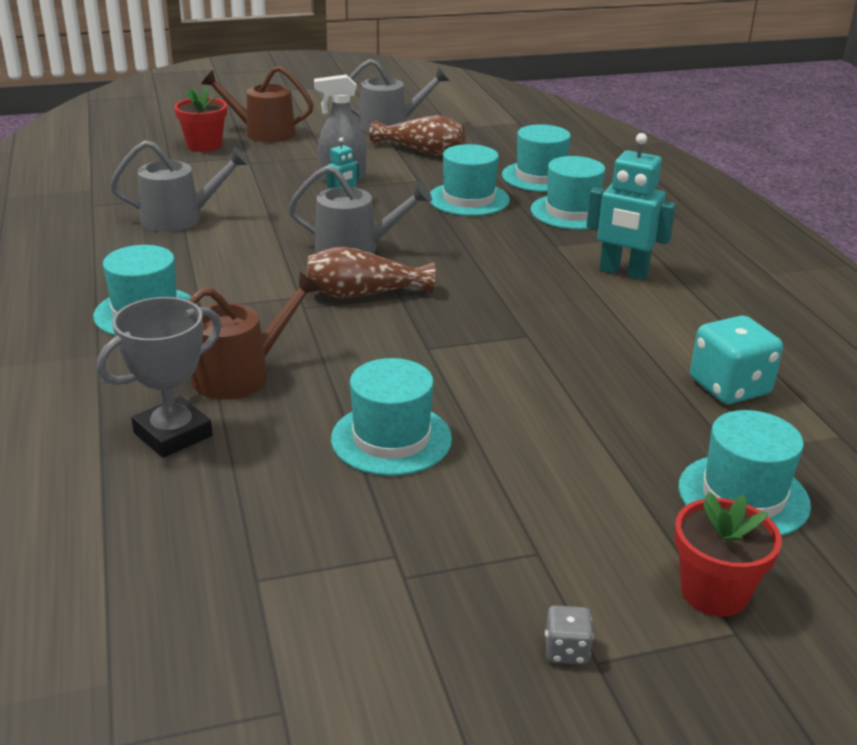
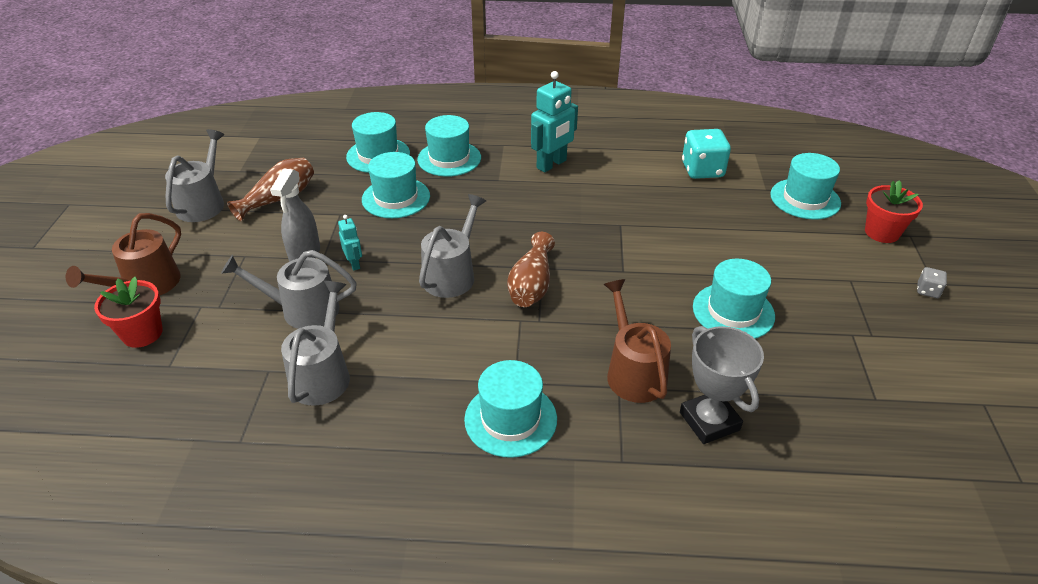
camera: 70 degrees left, 10 degrees up
none -> grey watering can [221,250,357,329]

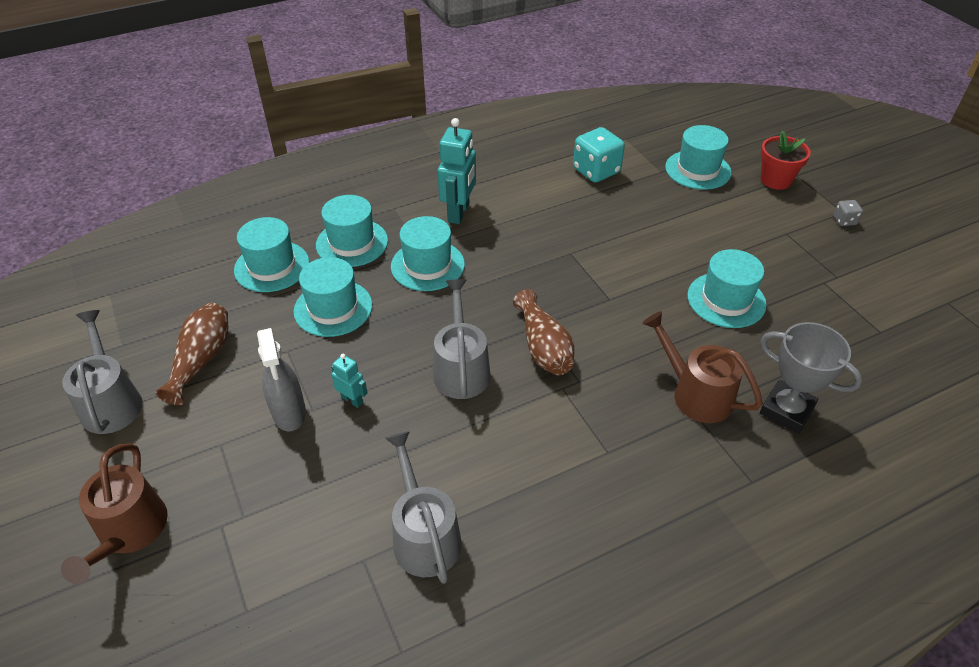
camera: 30 degrees left, 5 degrees up
red flower pot [94,276,163,348] -> none
grey watering can [221,250,357,329] -> none
turquoise hat [464,360,557,458] -> turquoise hat moved to [391,216,465,291]

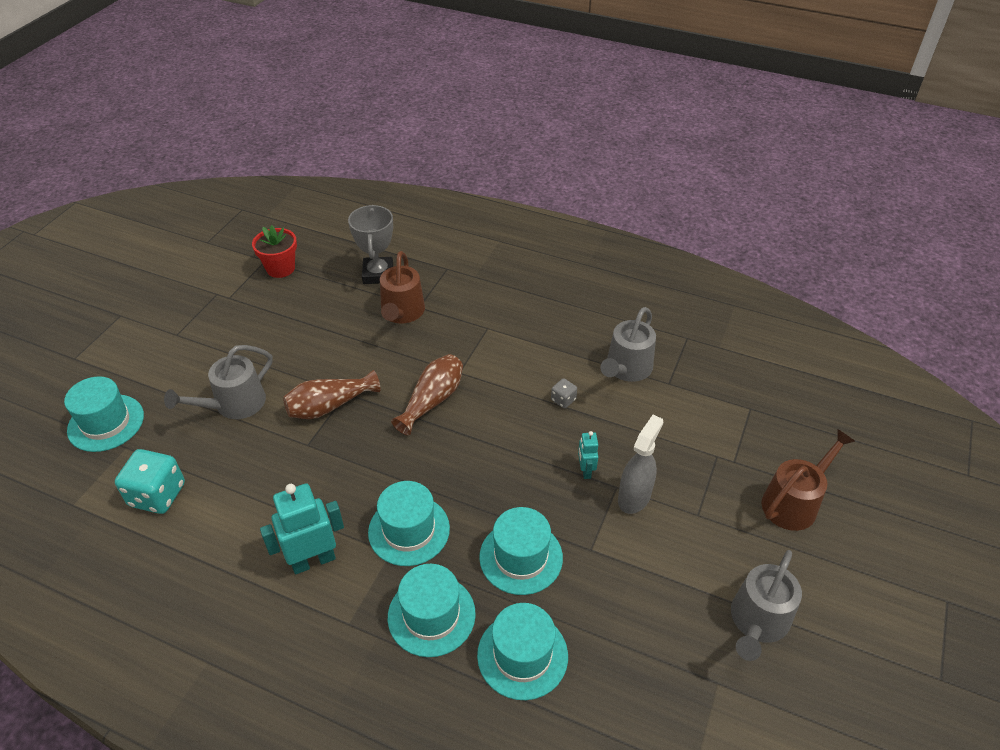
camera: 130 degrees left, 0 degrees up
brown vase [155,303,228,405] -> brown vase moved to [283,370,380,419]
grey watering can [433,279,490,399] -> grey watering can moved to [164,345,273,419]
turquoise hat [687,249,767,328] -> none
red flower pot [761,131,811,190] -> red flower pot moved to [252,225,297,278]
grey dice [833,200,863,226] -> grey dice moved to [551,379,577,408]

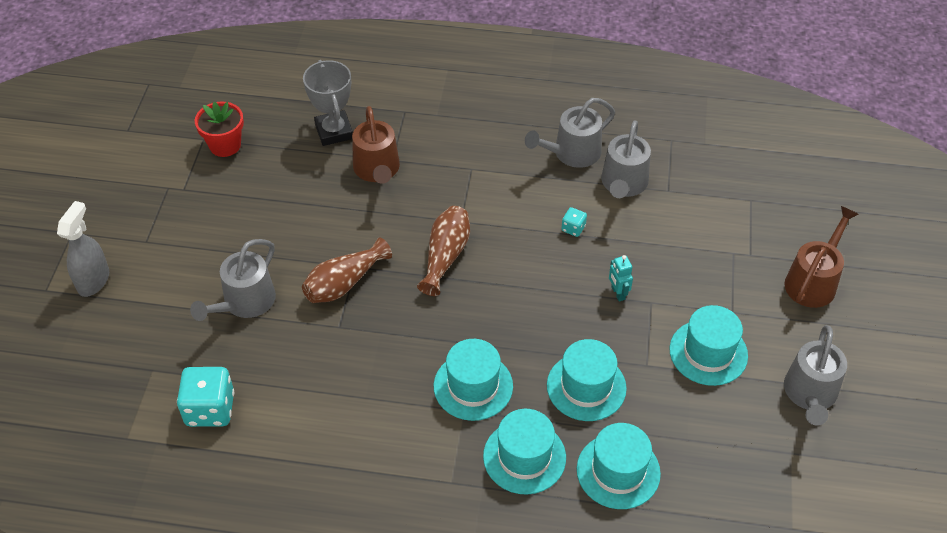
camera: 15 degrees left, 5 degrees up
turquoise hat [64,376,144,452] -> turquoise hat moved to [669,305,748,386]
turquoise robot [260,483,344,574] -> none
grey dice [551,379,577,408] -> turquoise dice [561,207,587,237]
grey spray bottle [618,415,663,514] -> grey spray bottle moved to [57,201,109,297]
none -> grey watering can [525,98,615,168]

